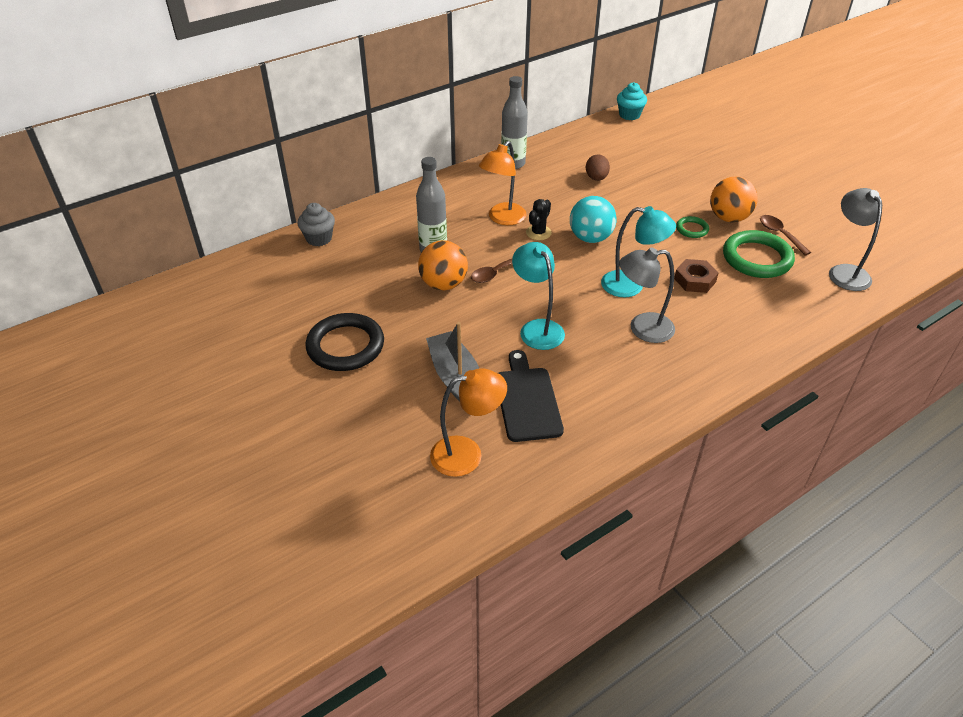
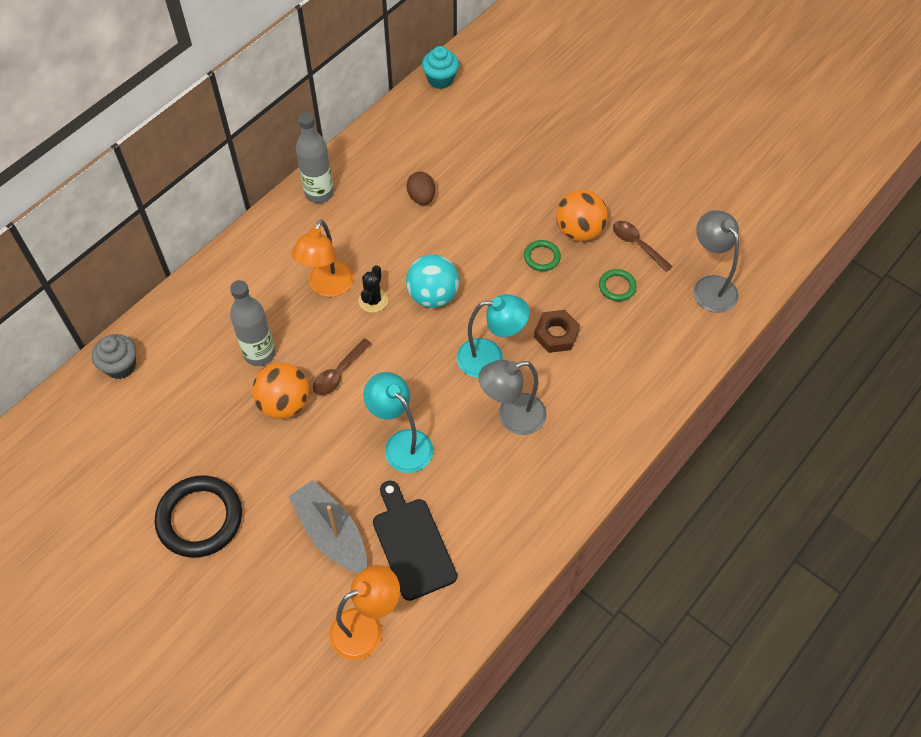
camera: 15 degrees left, 15 degrees up
green ring [723,230,795,278] -> green ring [599,269,637,301], size x0.49

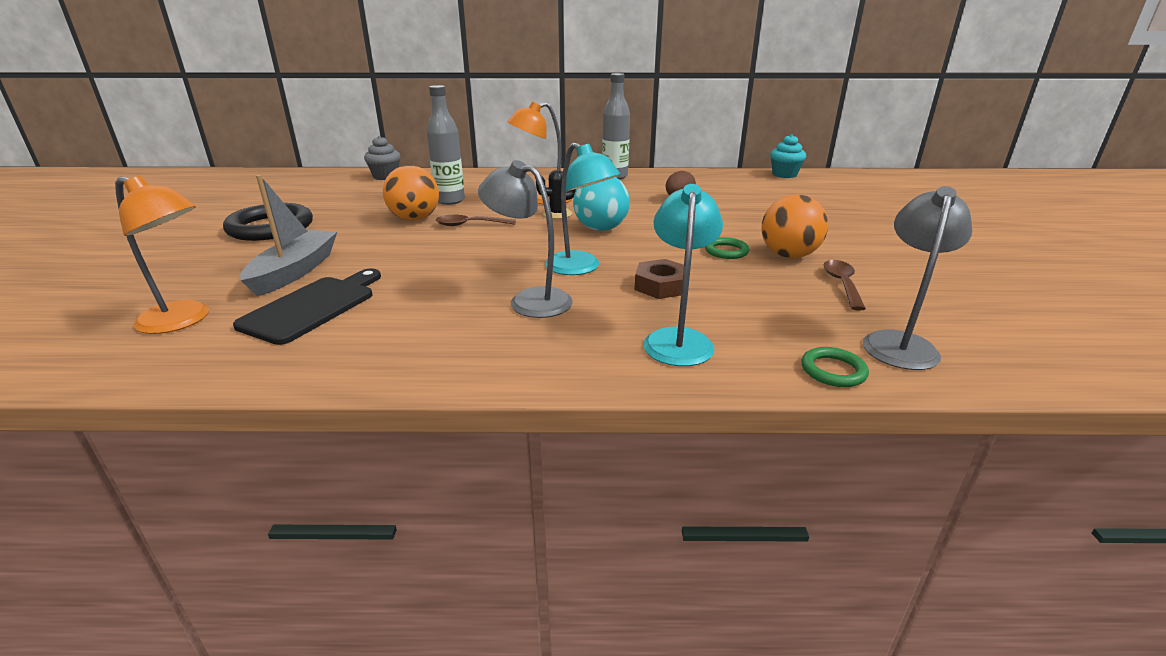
camera: 50 degrees right, 30 degrees down
turquoise lamp [363,372,433,473] -> turquoise lamp moved to [643,184,723,366]
green ring [599,269,637,301] -> green ring moved to [801,347,869,387]

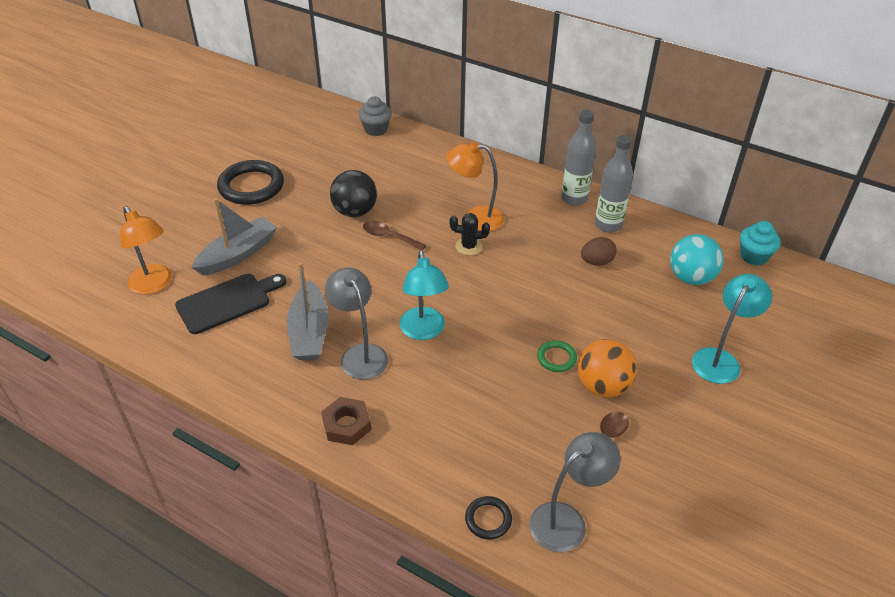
camera: 30 degrees right, 15 degrees up
orange ball [383,165,439,221] -> black ball [330,170,377,217]
grey bottle [427,85,465,205] -> grey bottle moved to [595,135,633,233]
turquoise ball [573,177,630,231] -> turquoise ball moved to [670,234,724,285]
brown nut [635,259,684,299] -> brown nut moved to [321,397,371,445]
turquoise lamp [643,184,723,366] -> turquoise lamp moved to [692,274,772,384]
green ring [801,347,869,387] -> black ring [465,496,512,540]
none -> grey boat [287,263,328,360]

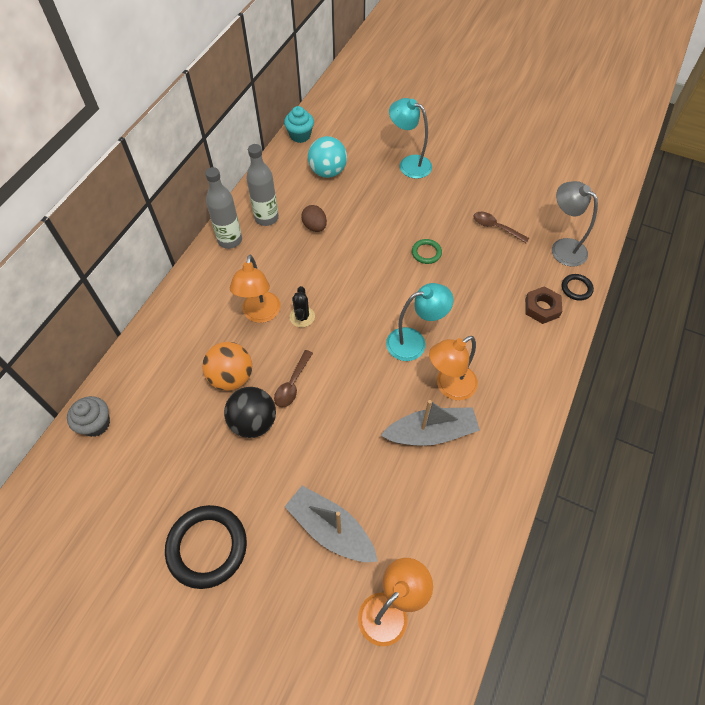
camera: 95 degrees left, 15 degrees up
black cutting board [175,274,287,334] -> none
brown nut [321,397,371,445] -> brown nut moved to [525,286,562,324]
grey lamp [325,268,388,380] -> orange lamp [429,336,478,400]
orange ball [578,339,637,397] -> orange ball moved to [202,342,252,391]

